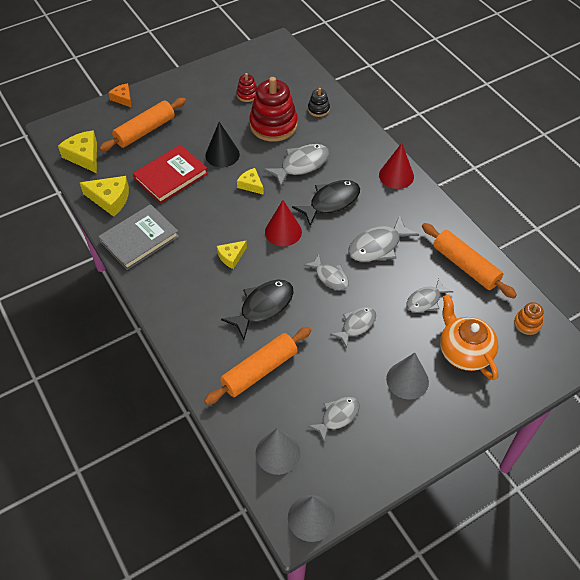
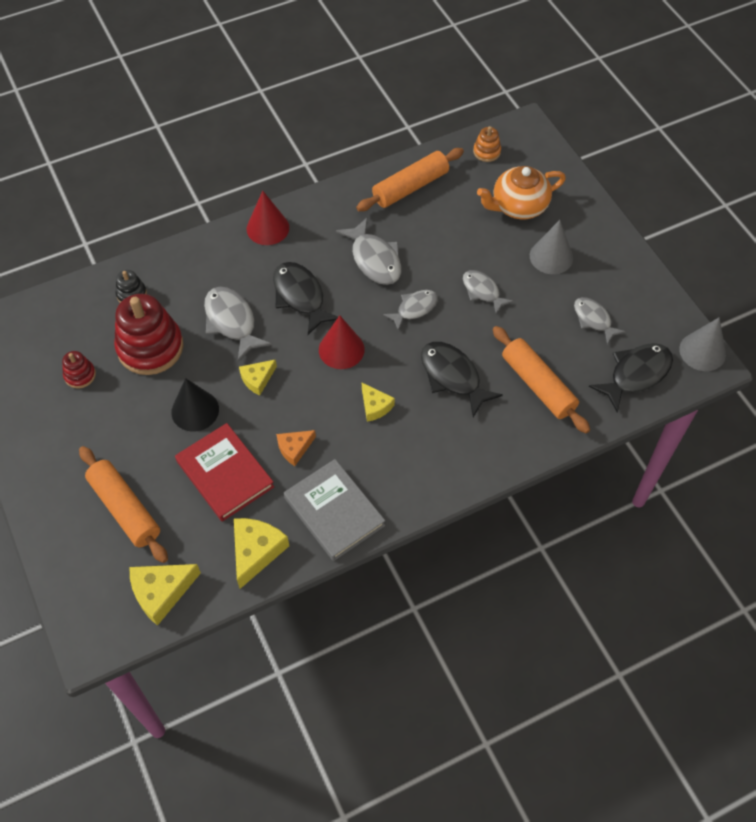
camera: 85 degrees left, 5 degrees up
orange cheese [108,83,132,108] -> orange cheese moved to [276,430,316,466]
grey cone [255,428,300,475] -> black fish [589,343,673,412]
grey fish [406,279,454,312] -> none

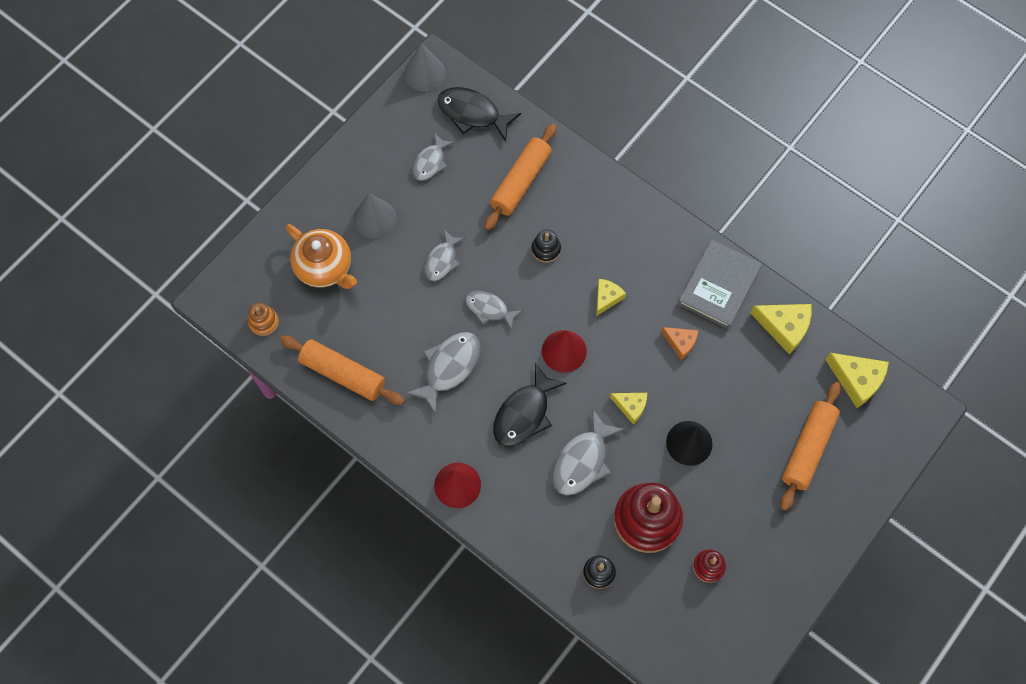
camera: 115 degrees left, 10 degrees up
red book [175,423,274,522] -> none
yellow cheese [234,518,289,589] -> yellow cheese turned 150 degrees counterclockwise [750,304,812,355]
black fish [421,342,503,417] -> black stacking toy [531,229,561,263]

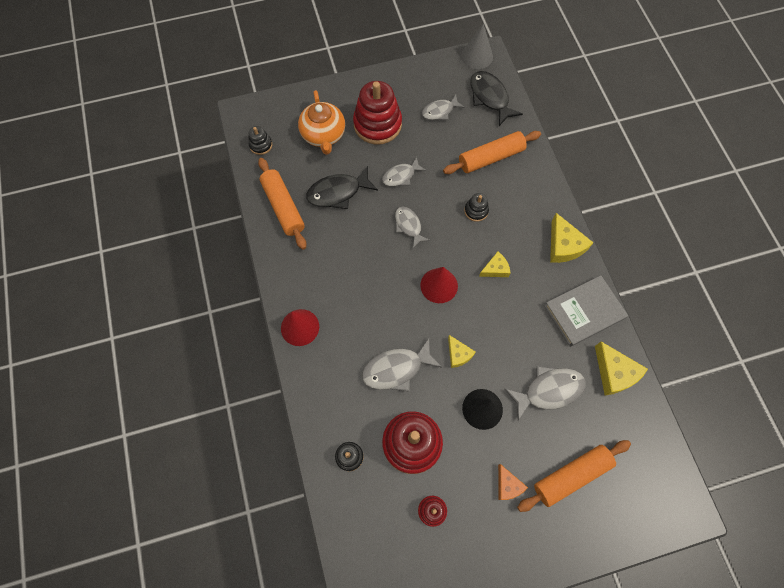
camera: 35 degrees right, 0 degrees up
orange stacking toy [248,303,279,336] -> black stacking toy [249,126,272,155]
grey cone [353,194,397,239] -> red stacking toy [353,81,402,145]
grey fish [405,332,481,414] -> grey fish moved to [505,366,586,421]
black fish [493,363,567,447] -> black fish moved to [306,166,378,209]
orange cheese [661,327,698,360] -> orange cheese moved to [498,464,528,500]
yellow cheese [825,353,889,408] -> yellow cheese moved to [550,213,594,263]

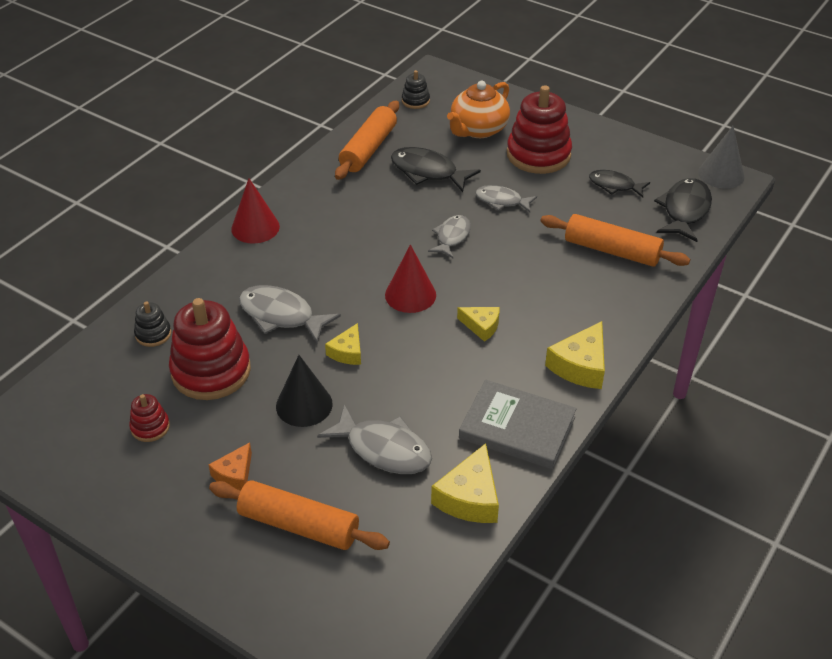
camera: 50 degrees right, 25 degrees down
grey fish [422,95,465,120] -> black fish [589,170,650,197]
black stacking toy [464,193,489,222] -> none

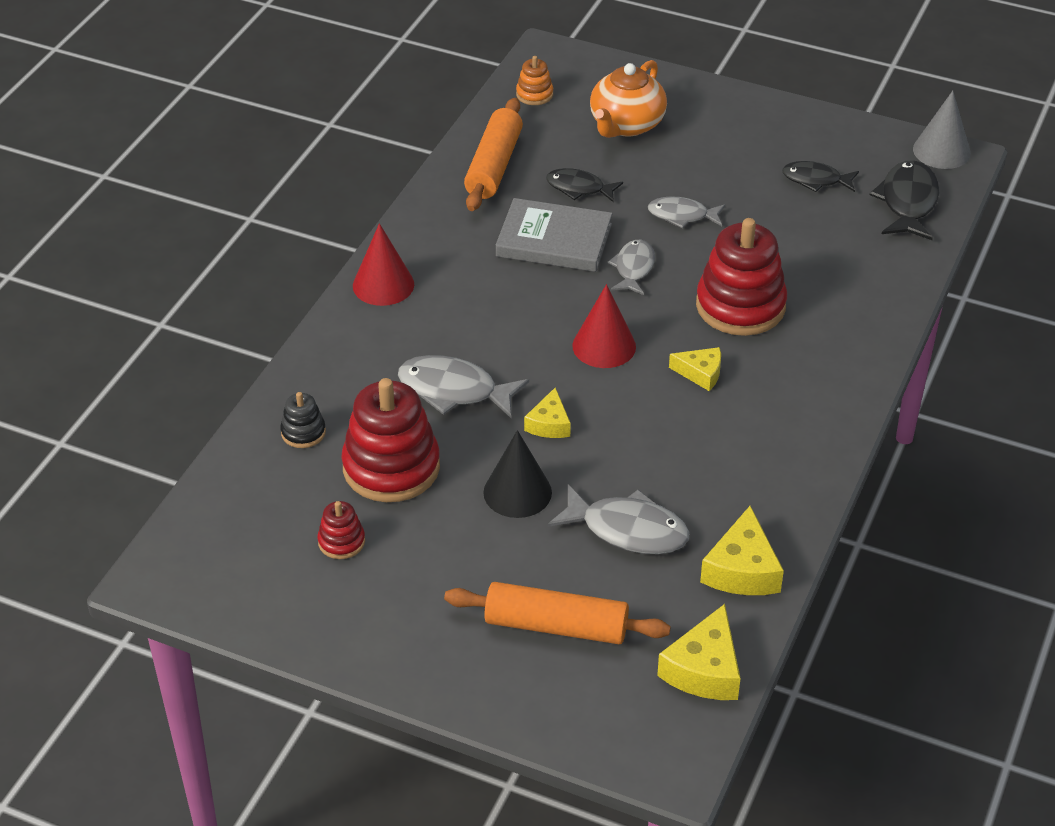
camera: 10 degrees left, 0 degrees up
orange cheese [209,442,252,491] -> none
black fish [391,147,481,192] -> black fish [546,168,623,203], size x0.65
black stacking toy [402,70,430,109] -> orange stacking toy [516,56,553,105]
grey book [459,380,577,469] -> grey book moved to [496,198,612,272]
red stacking toy [507,85,572,174] -> red stacking toy moved to [696,218,787,336]
orange rolling pin [541,214,690,267] -> none
yellow cheese [545,321,605,389] -> yellow cheese moved to [657,604,741,700]

